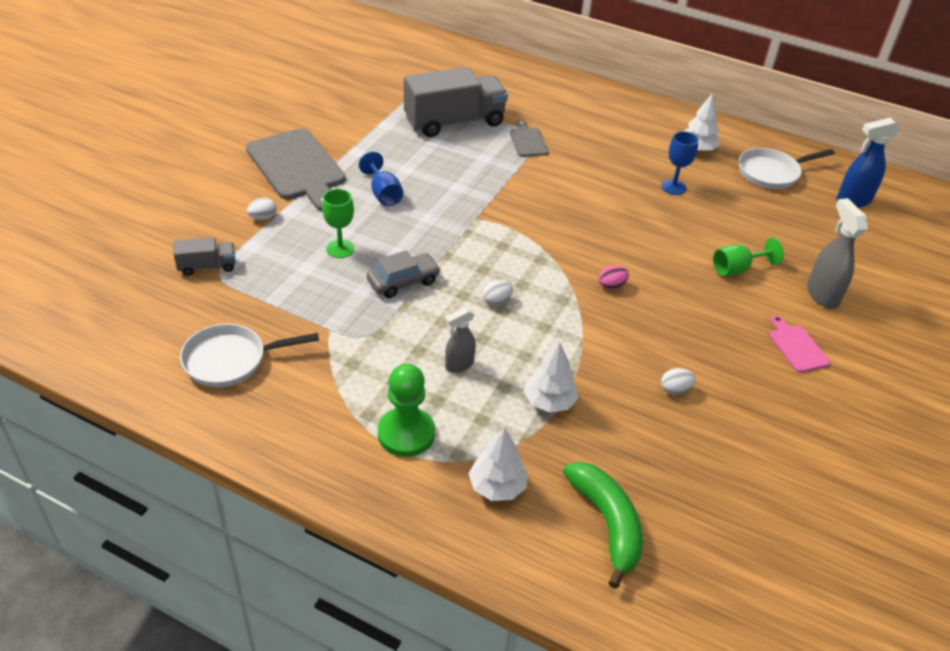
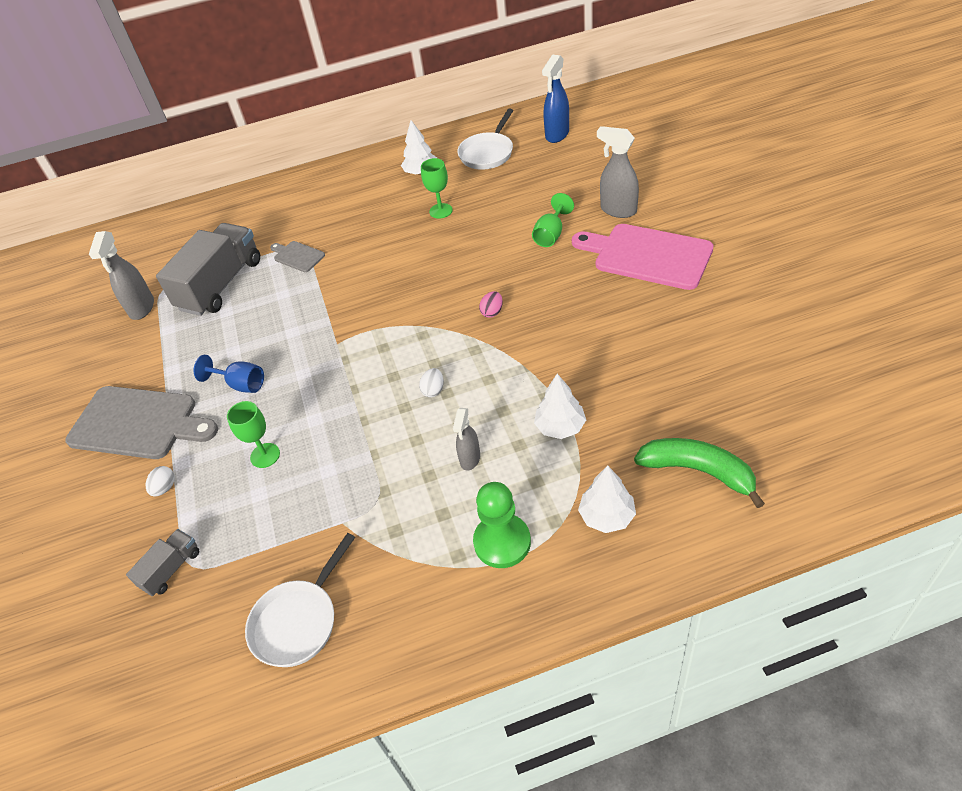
camera: 35 degrees left, 5 degrees up
grey car [367,250,441,298] -> none
blue goblet [661,131,699,195] -> green goblet [421,158,453,219]
white egg [661,368,696,395] -> none
pink cutting board [769,315,830,373] -> pink cutting board [572,224,714,290], size x2.10
none -> grey spray bottle [89,231,154,320]

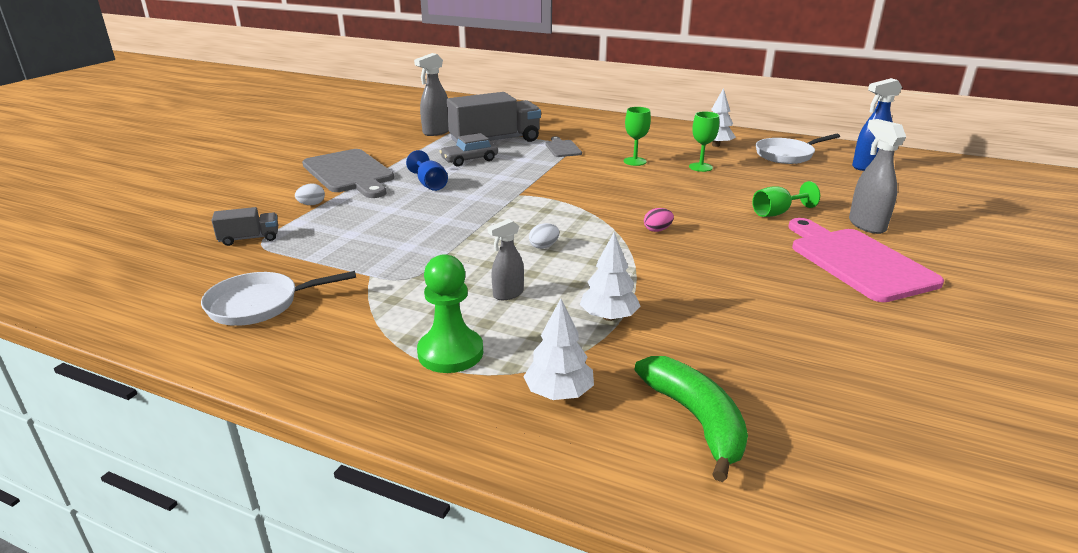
camera: 35 degrees right, 20 degrees down
green goblet [227,401,280,468] -> green goblet moved to [624,107,651,166]
none -> grey car [439,133,498,166]

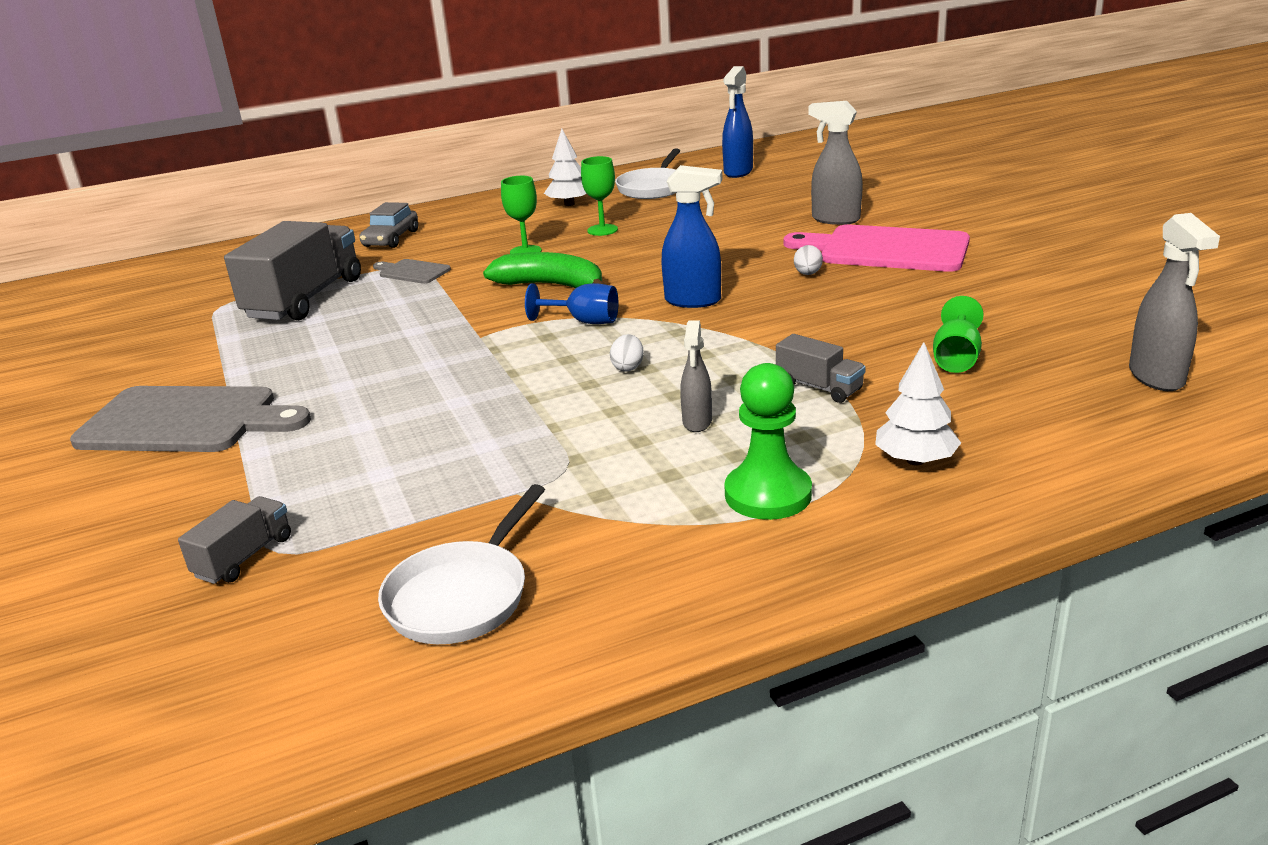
camera: 45 degrees left, 0 degrees up
white egg [295,183,325,205] -> white egg moved to [794,245,823,275]
blue goblet [406,150,448,191] -> blue goblet moved to [525,283,618,324]
grey spray bottle [414,53,449,136] -> grey spray bottle moved to [1129,213,1220,391]
grey car [439,133,498,166] -> grey car moved to [359,202,418,248]
white tree [580,232,641,321] -> grey truck [776,334,866,403]
green banana [635,356,748,482] -> green banana moved to [483,252,606,288]
pink egg [644,208,674,232] -> blue spray bottle [661,165,723,308]
green goblet [752,181,820,217] -> green goblet moved to [933,296,983,373]

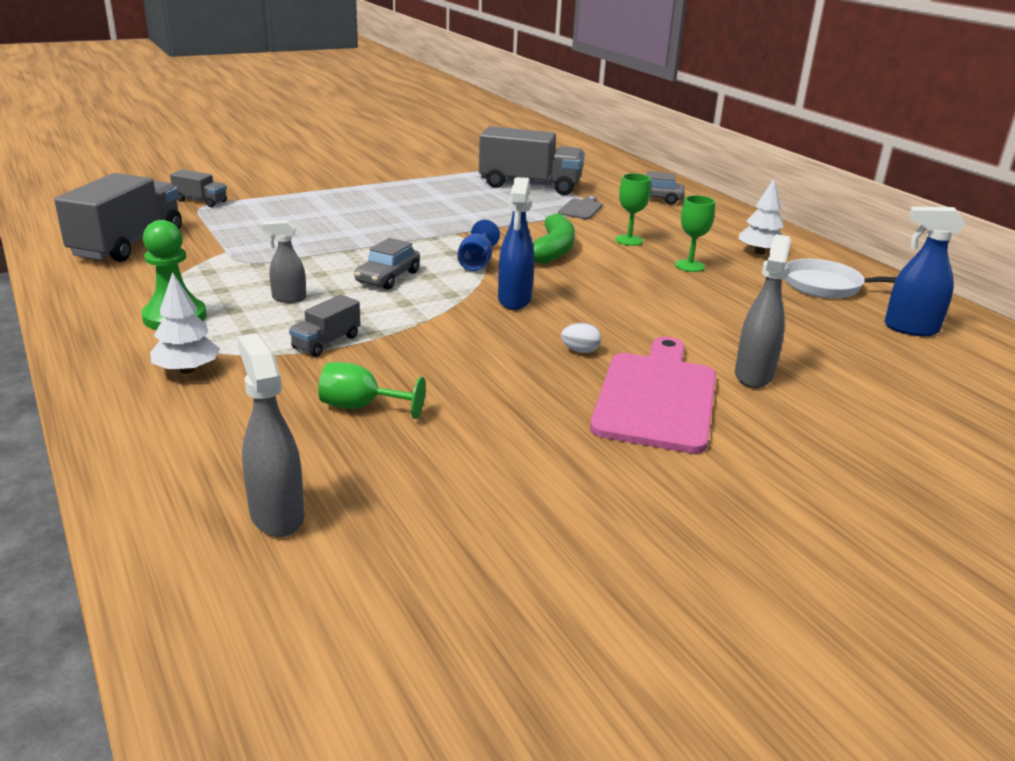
camera: 80 degrees right, 0 degrees up
grey cutting board [70,386,311,452] -> none
white pan [378,484,545,644] -> grey truck [54,173,182,262]
white egg [610,334,644,372] -> grey car [354,238,420,289]
grey spray bottle [1129,213,1220,391] -> grey spray bottle turned 75 degrees clockwise [237,333,304,537]

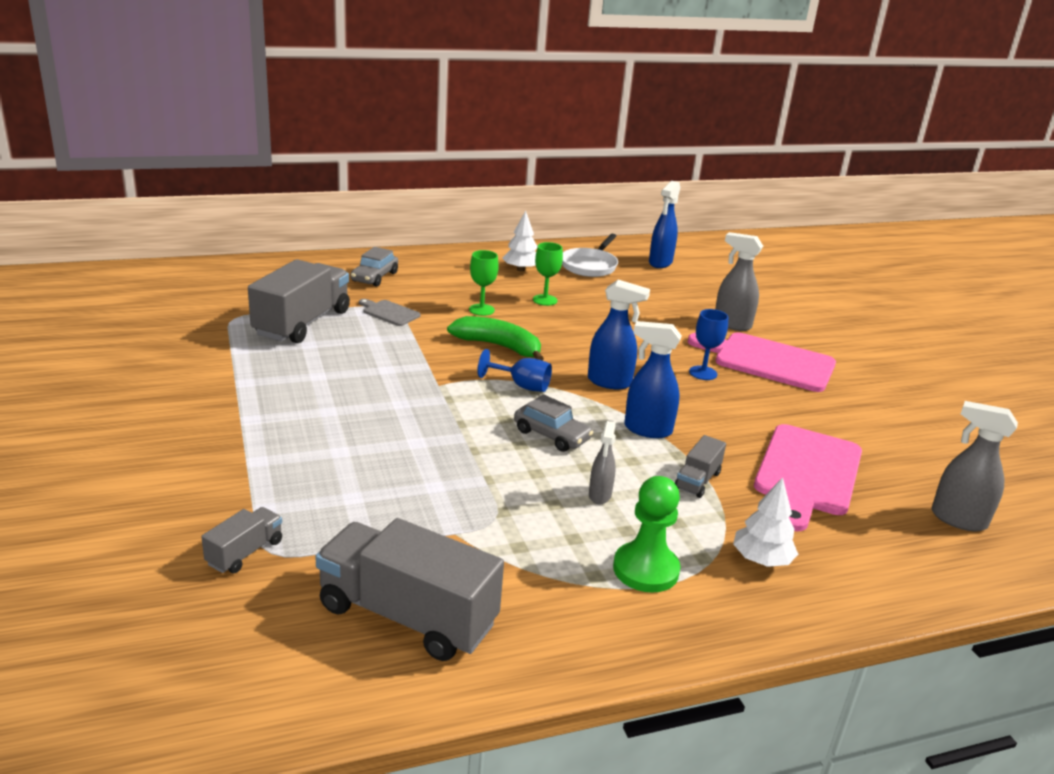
camera: 80 degrees left, 0 degrees up
grey spray bottle [237,333,304,537] -> grey spray bottle turned 45 degrees clockwise [932,401,1018,531]
grey truck [289,295,360,357] -> grey truck turned 75 degrees clockwise [675,435,726,498]
green goblet [318,362,426,419] -> pink cutting board [754,424,862,531]
white egg [561,323,601,353] -> blue goblet [689,309,728,380]
none -> blue spray bottle [624,321,682,438]

